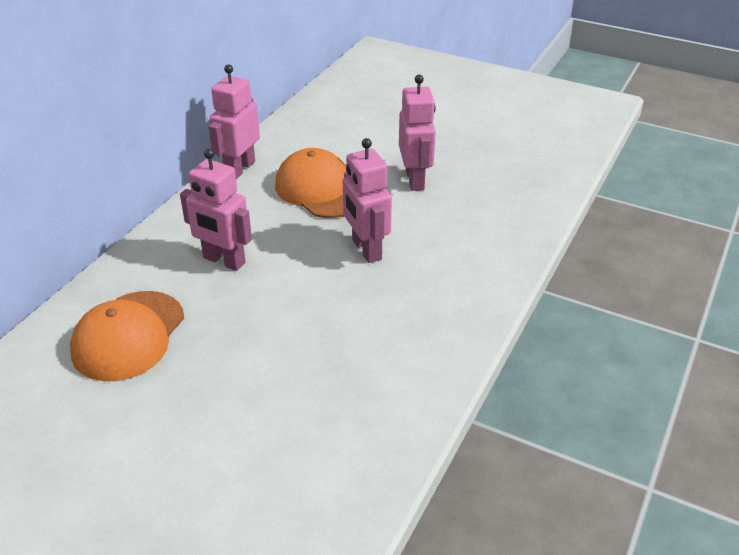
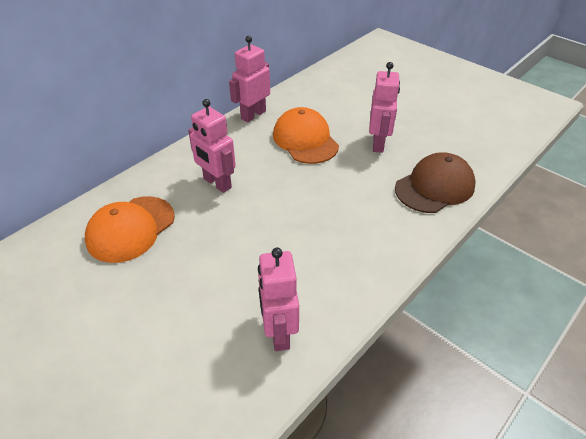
camera: 15 degrees right, 5 degrees up
pink robot [343,138,392,263] -> pink robot moved to [258,248,299,351]
none -> brown cap [395,152,476,213]

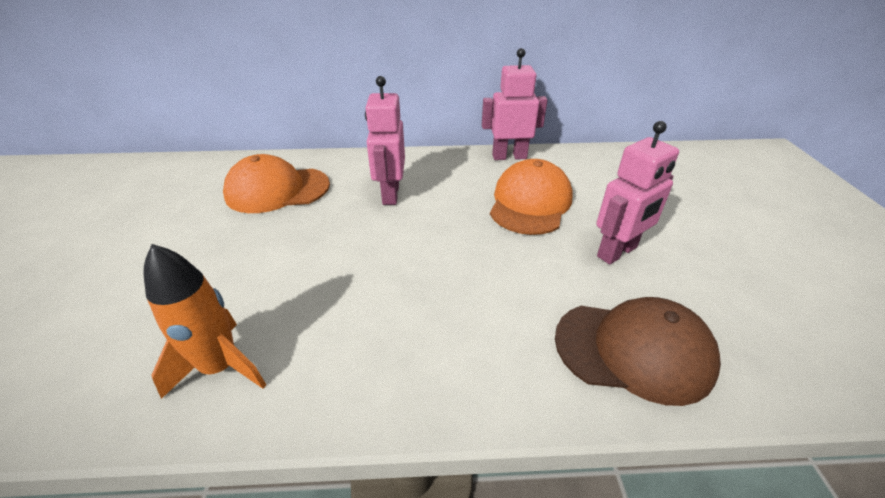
camera: 45 degrees right, 5 degrees down
pink robot [258,248,299,351] -> orange rocket [144,244,266,399]

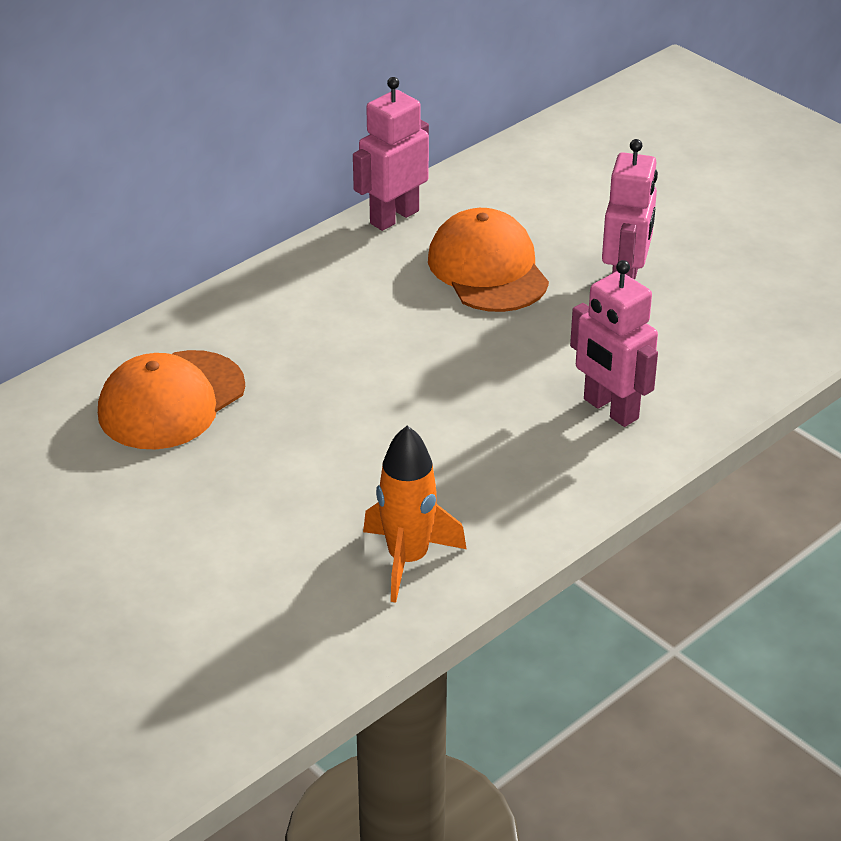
camera: 40 degrees left, 0 degrees up
pink robot [365,76,405,205] -> pink robot moved to [570,260,658,427]
brown cap [555,297,721,406] -> none

